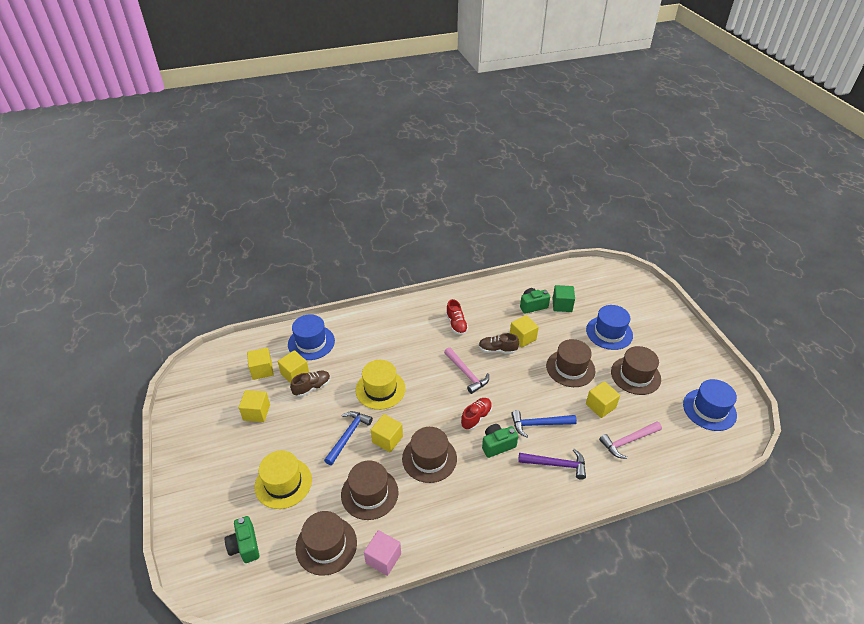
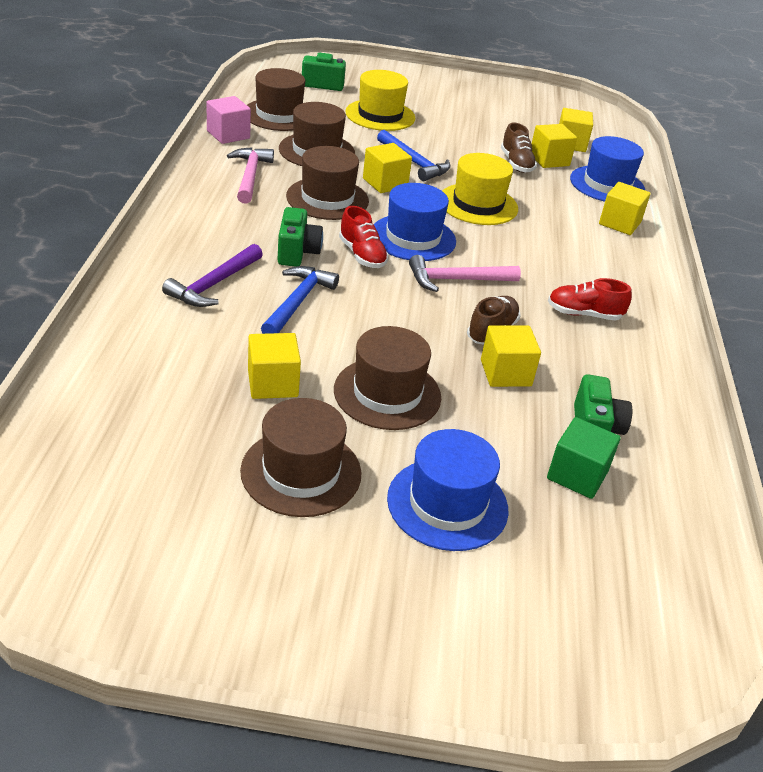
camera: 110 degrees right, 5 degrees down
yellow cube [239,390,270,422] -> yellow cube moved to [599,182,650,235]
pink hammer [599,421,662,459] -> pink hammer moved to [227,147,274,204]
blue hat [683,379,737,431] -> blue hat moved to [374,183,456,261]

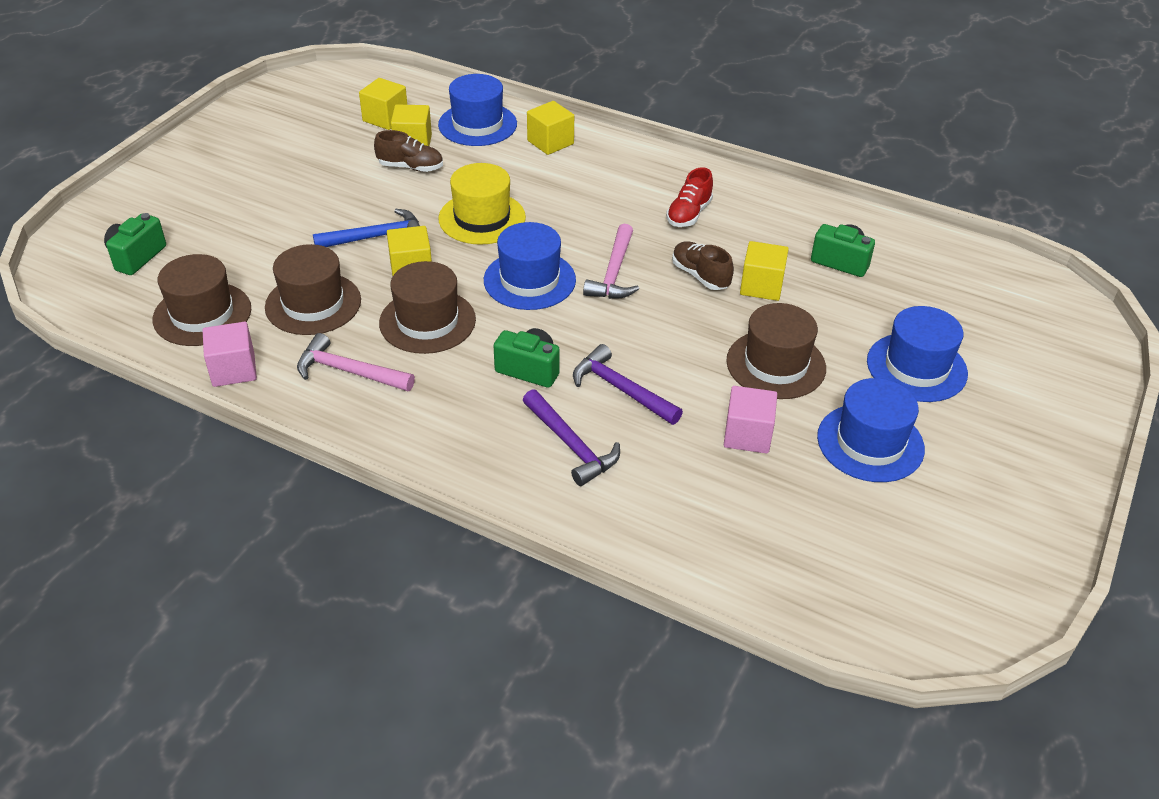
camera: 65 degrees left, 5 degrees up
brown hat [240,398,361,517] -> blue hat [817,378,925,482]
yellow cube [248,333,301,399] -> pink cube [724,386,777,454]
blue hammer [261,266,339,334] -> purple hammer [573,344,683,425]
red shoe [339,206,389,268] -> none
yellow hat [345,70,415,131] -> none
green cube [547,417,621,499] -> none

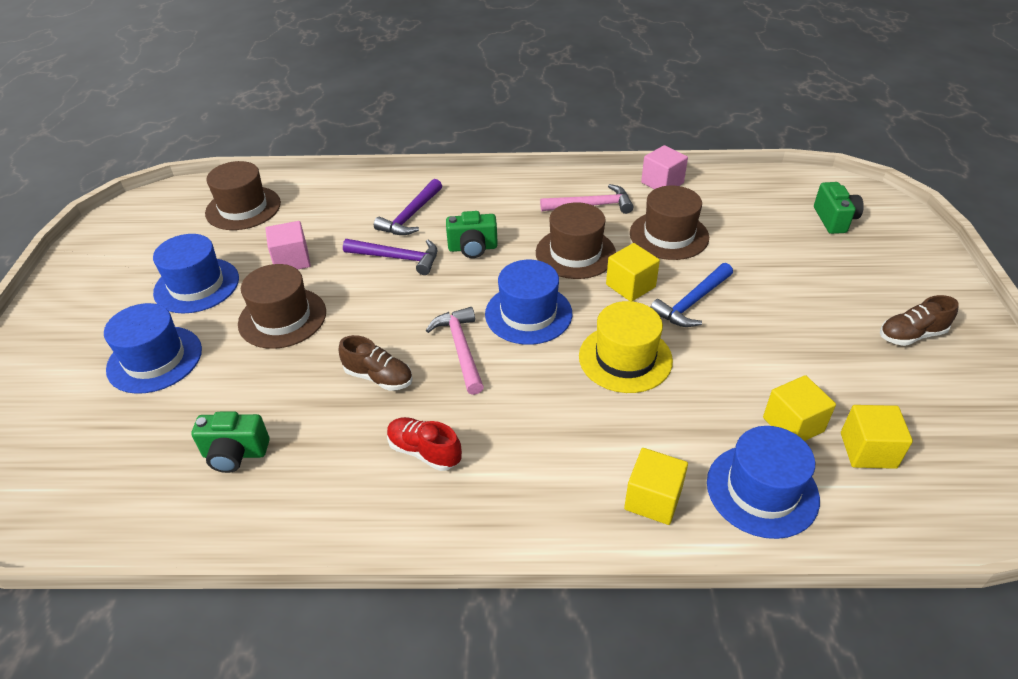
camera: 155 degrees right, 0 degrees up
brown hat [153,254,251,346] -> brown hat moved to [205,161,281,230]
brown shoe [374,130,443,172] -> brown shoe moved to [880,295,959,346]
purple hammer [523,389,620,486] -> purple hammer turned 90 degrees counterclockwise [374,179,442,235]
red shoe [666,167,713,227] -> red shoe turned 60 degrees counterclockwise [387,417,462,471]
yellow cube [740,241,789,301] -> none

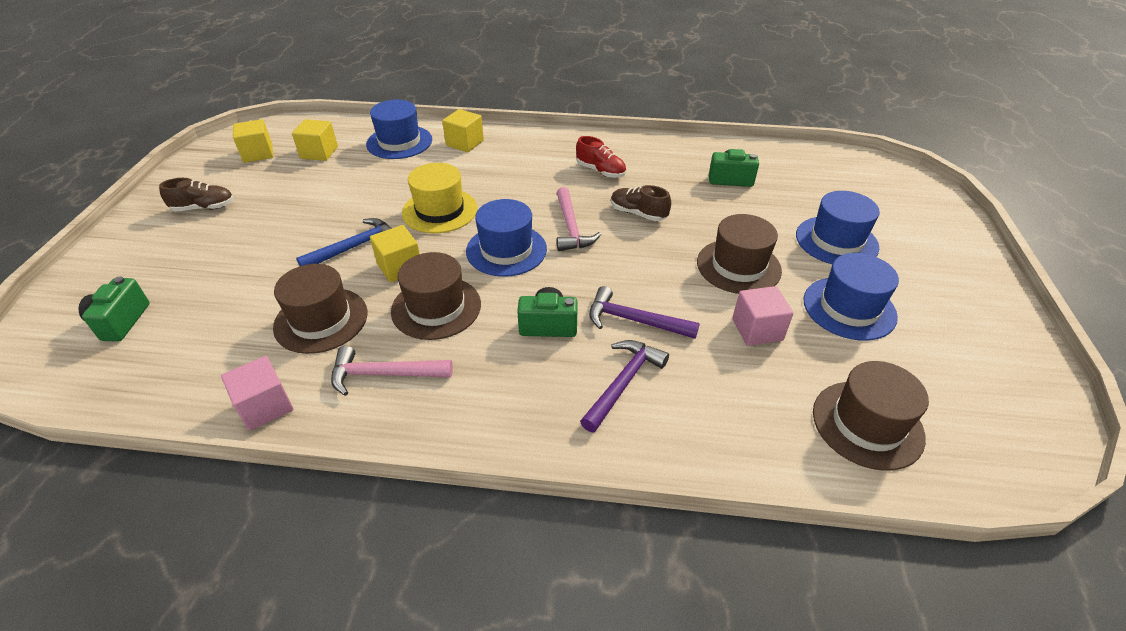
camera: 175 degrees left, 0 degrees up
yellow cube [763,375,836,441] -> yellow cube moved to [233,119,273,163]

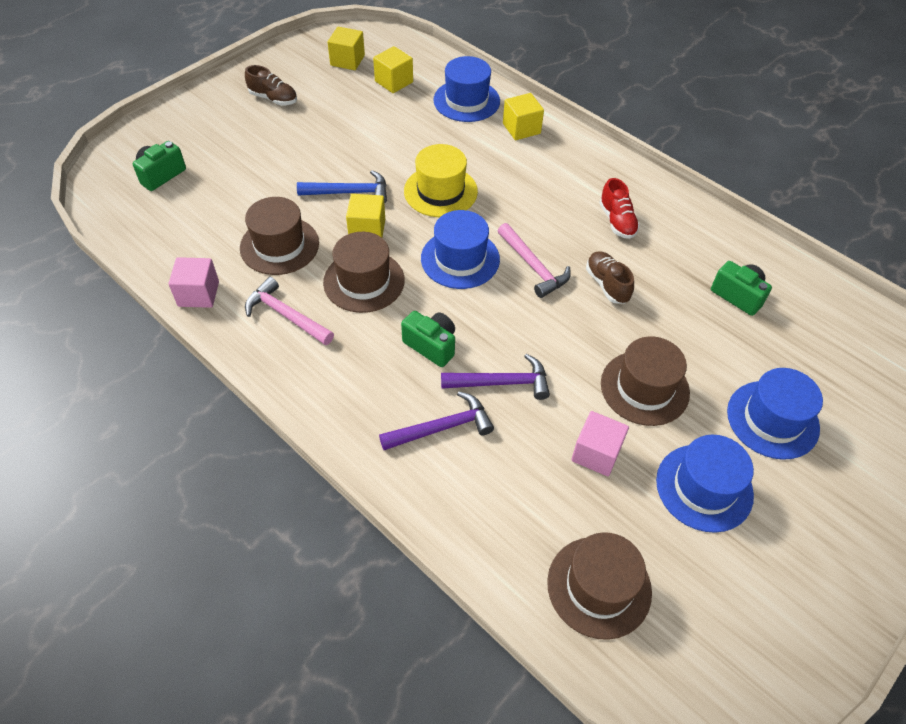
camera: 35 degrees right, 10 degrees up
pink hammer [556,187,601,251] -> pink hammer turned 60 degrees counterclockwise [498,223,571,298]
purple hammer [589,286,700,339] -> purple hammer turned 120 degrees clockwise [441,354,550,400]

